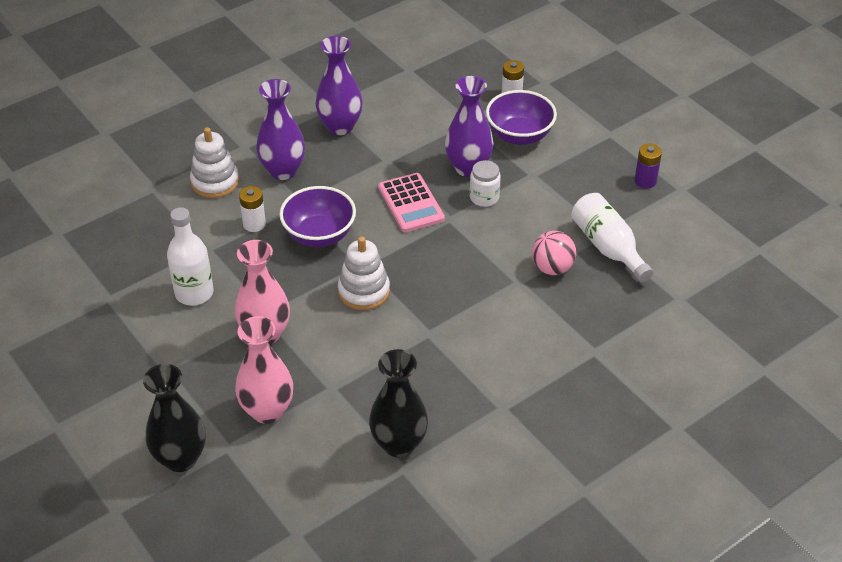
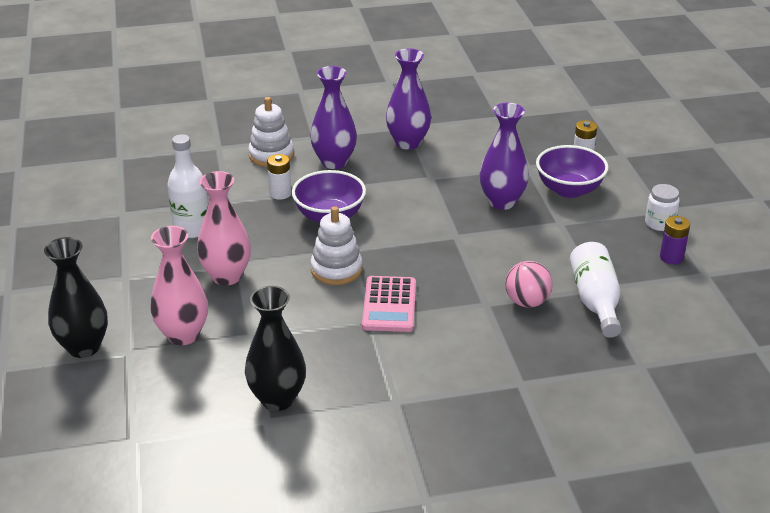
camera: 25 degrees right, 10 degrees down
pink calculator [378,173,445,232] -> pink calculator moved to [362,276,416,332]
white jar [470,160,501,207] -> white jar moved to [645,184,680,231]

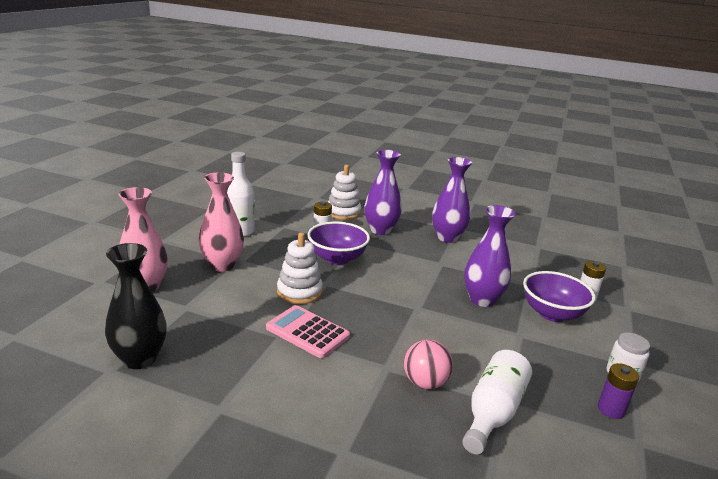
camera: 30 degrees right, 10 degrees down
black vase [44,237,108,358] -> none
pink calculator [362,276,416,332] -> pink calculator turned 90 degrees clockwise [266,305,350,358]

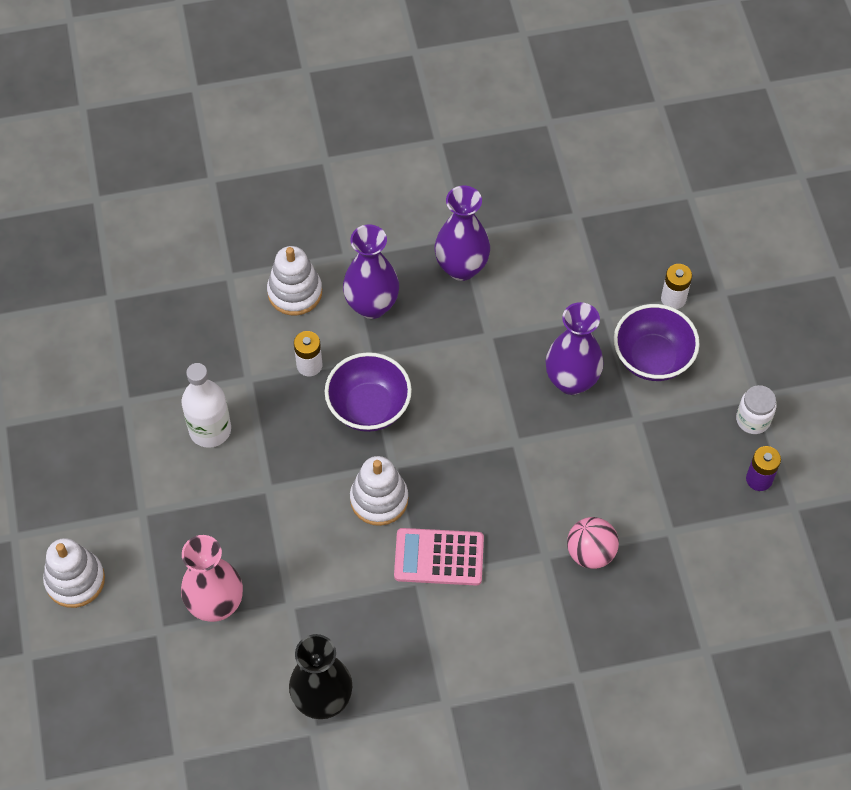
camera: 30 degrees left, 35 degrees up
pink vase [199,172,244,272] -> none
white bottle [462,350,532,454] -> none
none -> white stacking toy [43,538,105,608]

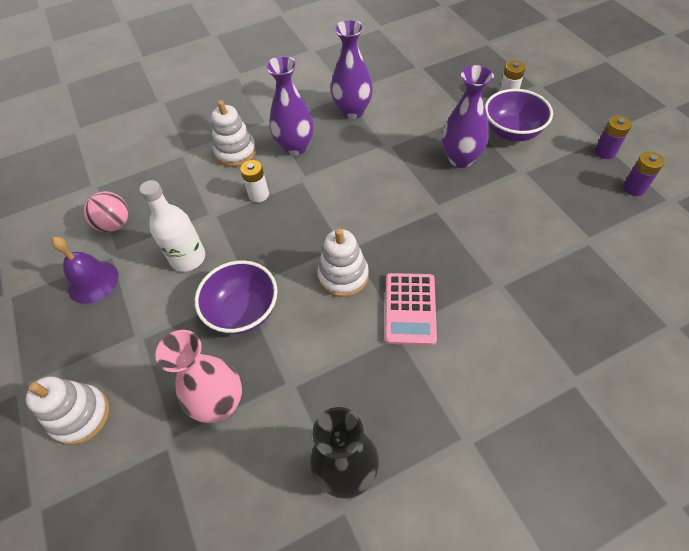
camera: 10 degrees left, 5 degrees down
purple bowl [325,352,412,432] -> purple bowl moved to [195,260,278,334]
pink calculator [394,528,484,586] -> pink calculator turned 75 degrees counterclockwise [385,273,437,346]
pink ball [567,517,619,569] -> pink ball moved to [84,191,129,232]
white jar [736,385,777,434] -> purple battery [595,115,632,159]
none -> purple bell [51,237,119,304]

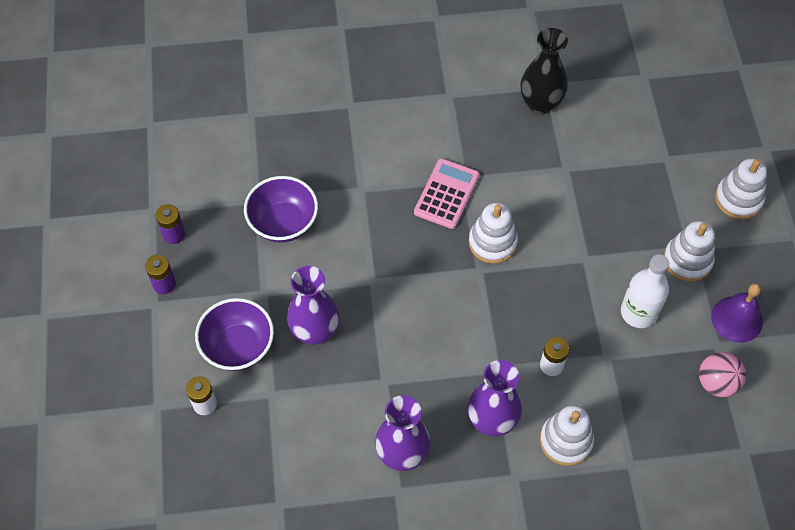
camera: 165 degrees left, 5 degrees up
pink vase [155,330,242,423] -> none
purple bowl [195,260,278,334] -> purple bowl moved to [244,176,318,242]
none -> white stacking toy [664,221,715,282]

